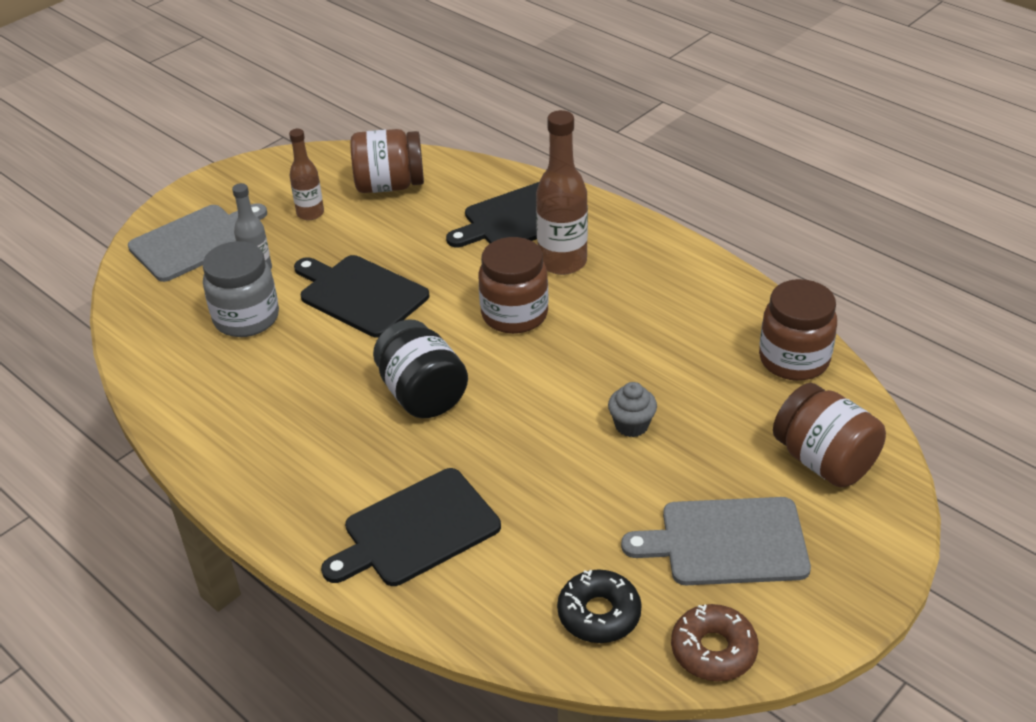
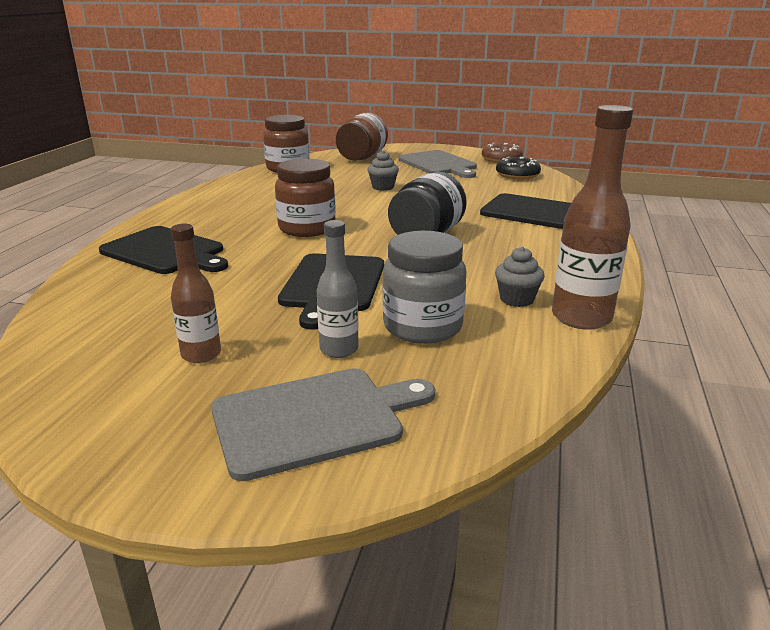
camera: 120 degrees left, 15 degrees down
grey cutting board [128,203,267,282] -> grey cutting board turned 135 degrees clockwise [211,368,435,481]
brown jar [350,129,424,193] -> none
brown bottle [536,110,588,275] -> brown bottle moved to [552,105,633,330]
none -> grey cupcake [495,247,545,307]

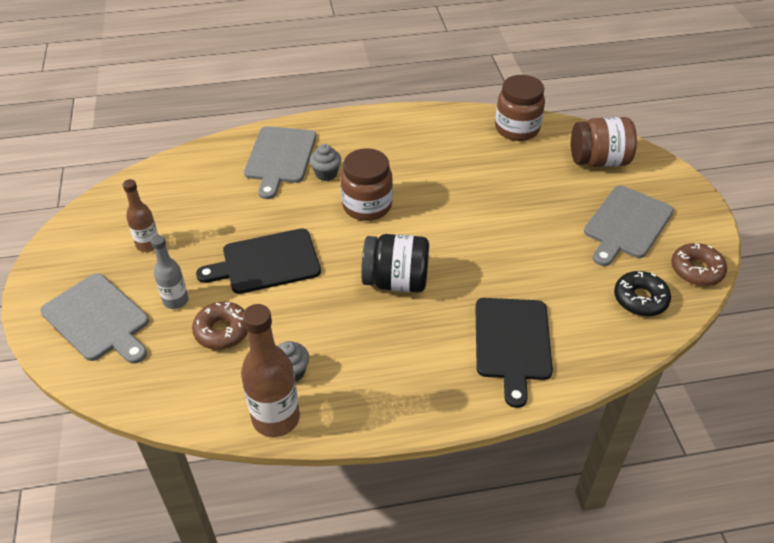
camera: 65 degrees right, 20 degrees up
black cutting board [99,226,228,274] -> grey cutting board [244,126,316,199]
grey cupcake [367,151,399,191] -> grey cupcake moved to [310,144,341,181]
grey jar [382,231,466,344] -> brown donut [192,302,248,350]

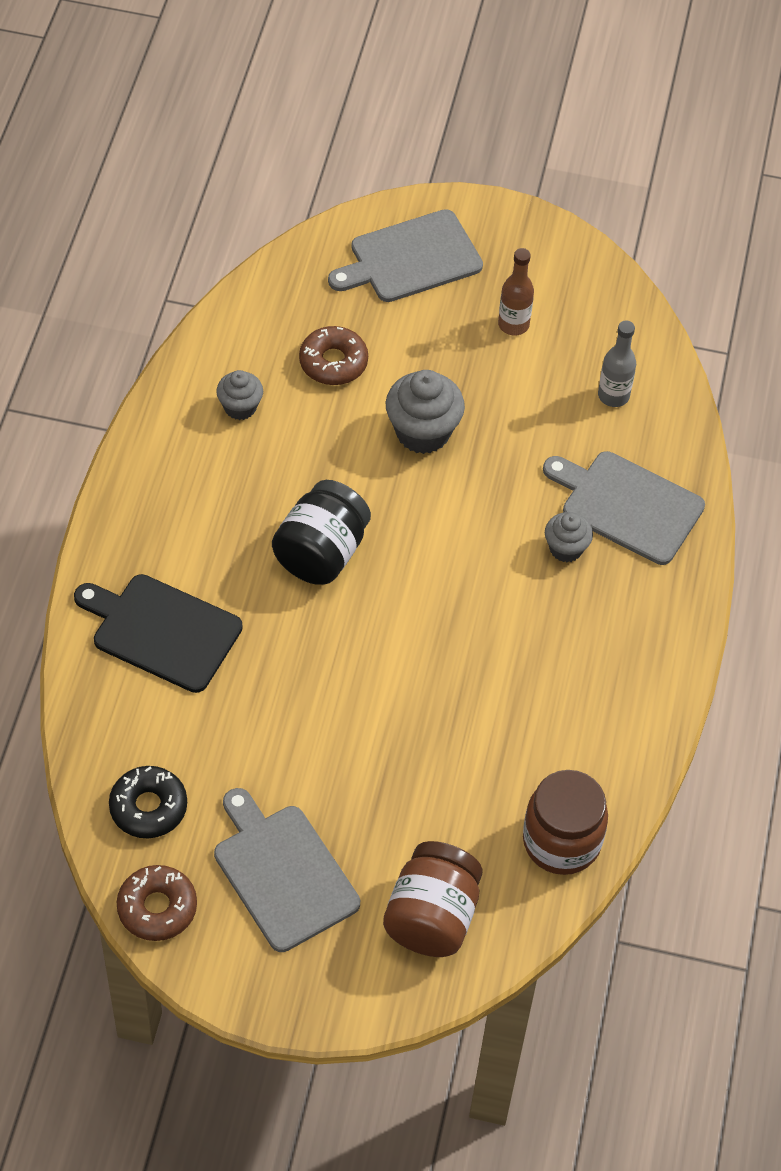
camera: 110 degrees right, 10 degrees up
grey bottle [151,235,188,309] -> grey bottle moved to [598,321,636,407]
black cutting board [196,229,321,294] -> grey cupcake [386,370,465,454]
brown bottle [241,304,300,437] -> none
brown jar [341,148,393,221] -> none

